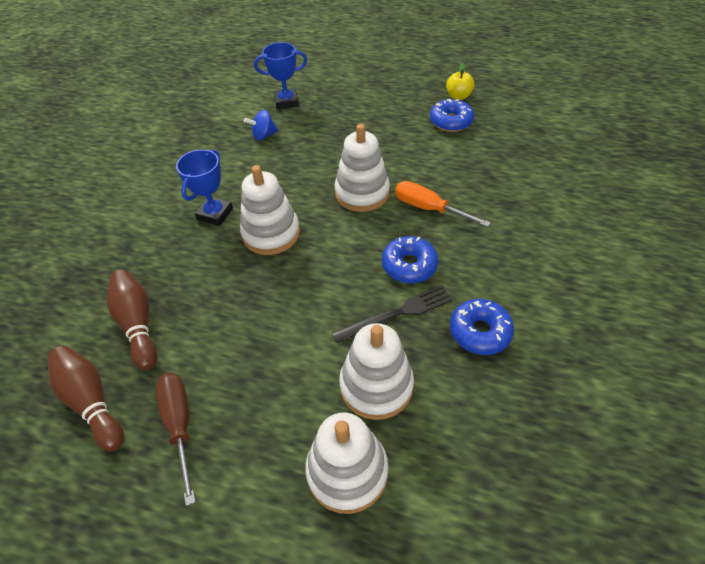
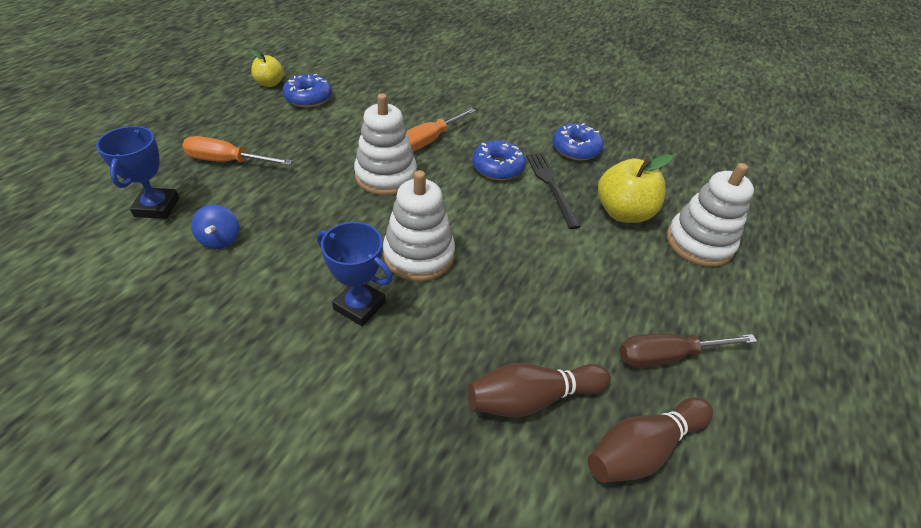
camera: 85 degrees left, 5 degrees down
white stacking toy [339,323,414,420] -> yellow apple [598,154,673,223]
none -> orange screwdriver [182,136,292,165]

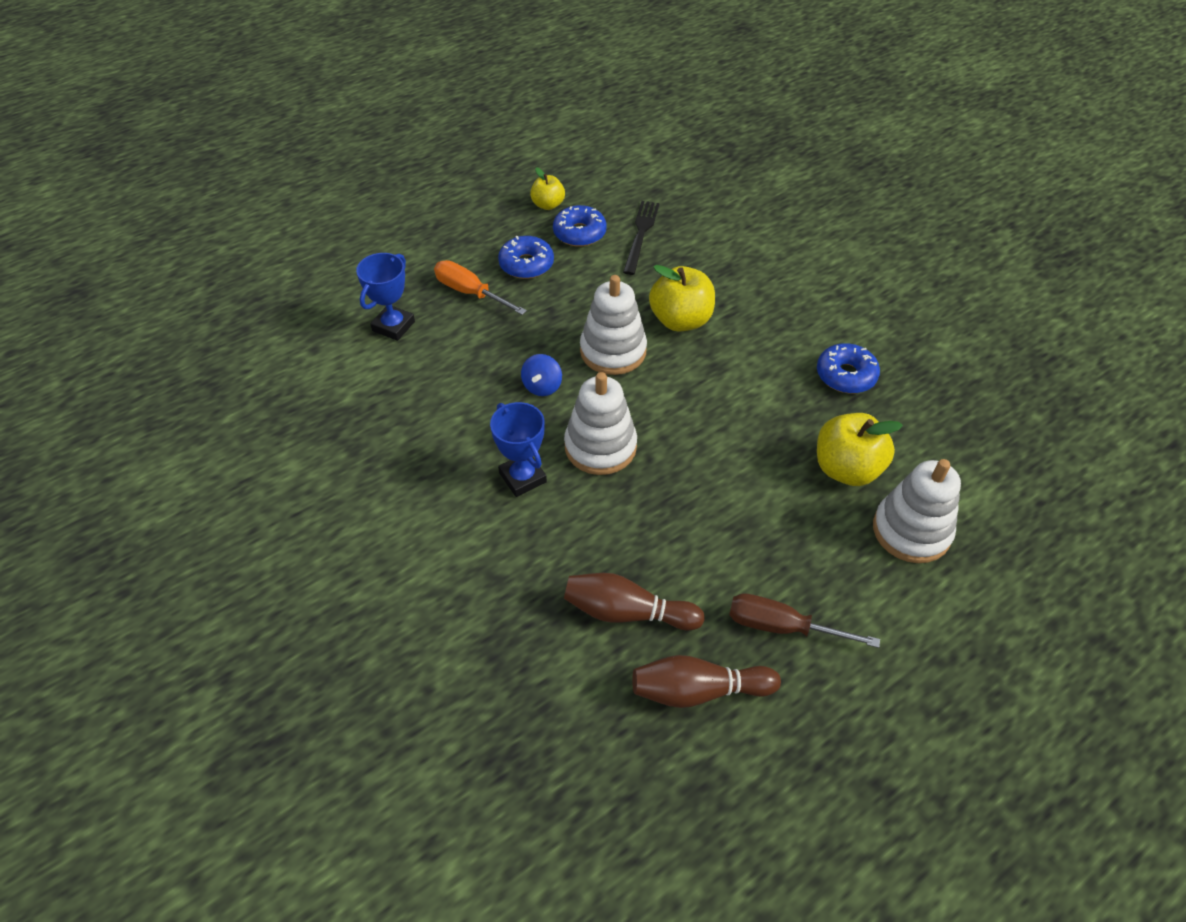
camera: 30 degrees right, 5 degrees up
blue spinning top [191,204,239,249] -> blue spinning top moved to [521,354,562,396]
orange screwdriver [407,108,476,151] -> yellow apple [649,265,715,331]
blue donut [472,140,526,180] -> blue donut moved to [498,236,554,279]
black fork [526,153,581,229] -> black fork moved to [623,201,660,275]

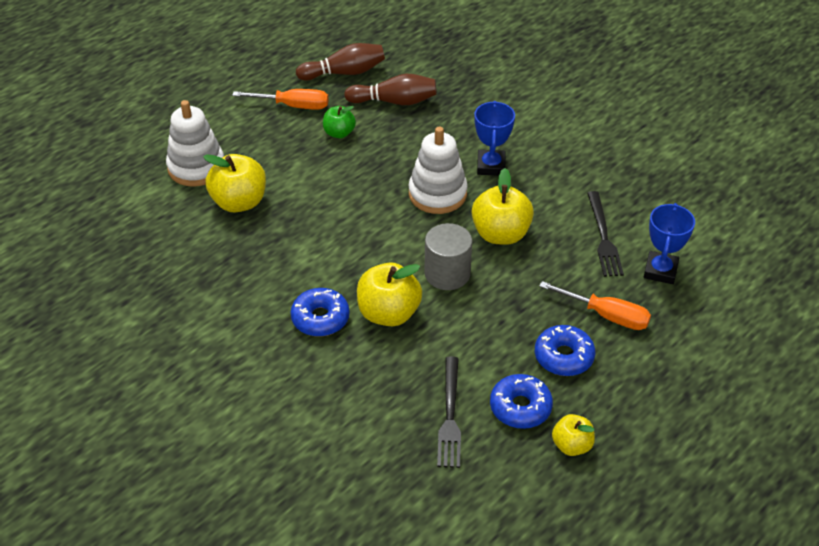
camera: 170 degrees right, 5 degrees down
blue trophy [490,402,547,497] -> blue trophy turned 45 degrees clockwise [474,101,515,176]
blue spinning top [521,354,562,396] -> yellow apple [472,168,534,245]
white stacking toy [580,275,647,375] -> grey cylinder [424,223,472,290]
brown screwdriver [729,593,880,648] -> orange screwdriver [232,89,329,110]
blue donut [817,343,880,394] -> blue donut moved to [291,288,350,337]
none -> green apple [323,106,356,138]
none -> black fork [587,191,624,277]

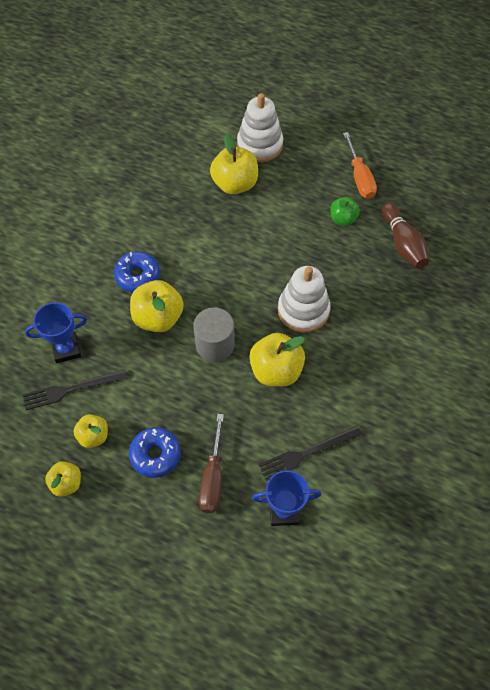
camera: 70 degrees right, 15 degrees up
brown bowling pin [296,43,385,80] -> none
blue trophy [474,101,515,176] -> blue trophy moved to [25,302,87,363]
blue donut [490,374,553,429] -> yellow apple [73,414,108,448]
orange screwdriver [539,281,651,330] -> brown screwdriver [199,414,224,513]

